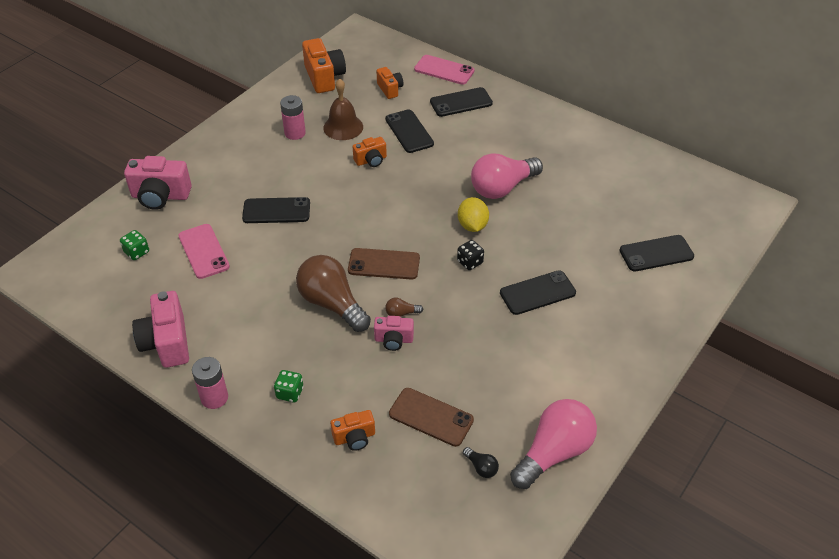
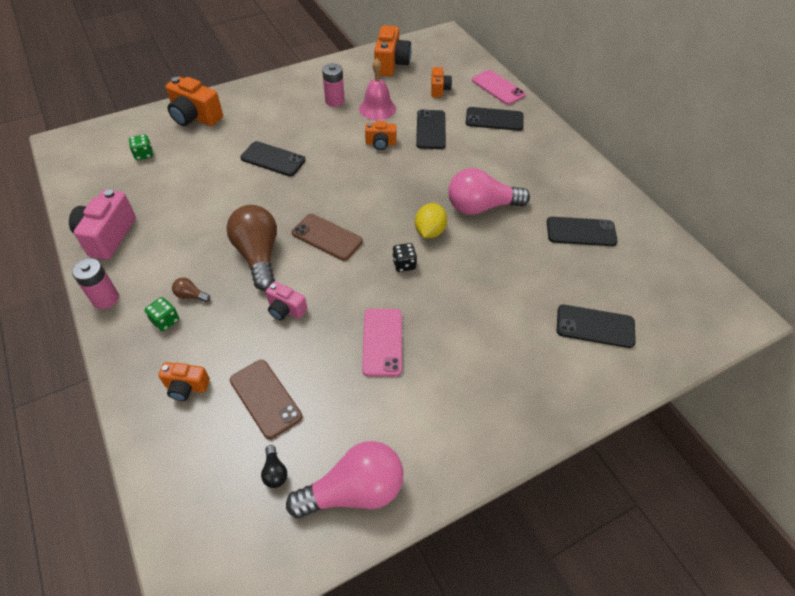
camera: 25 degrees right, 5 degrees up
pink camera [124,156,192,210] -> orange camera [166,77,223,126]
pink phone [178,224,230,279] -> pink phone moved to [362,309,402,376]
brown bell [323,78,363,140] -> pink bell [359,58,396,120]
brown light bulb [385,298,423,317] -> brown light bulb moved to [172,278,210,302]
black phone [500,270,576,315] -> black phone moved to [547,217,618,246]

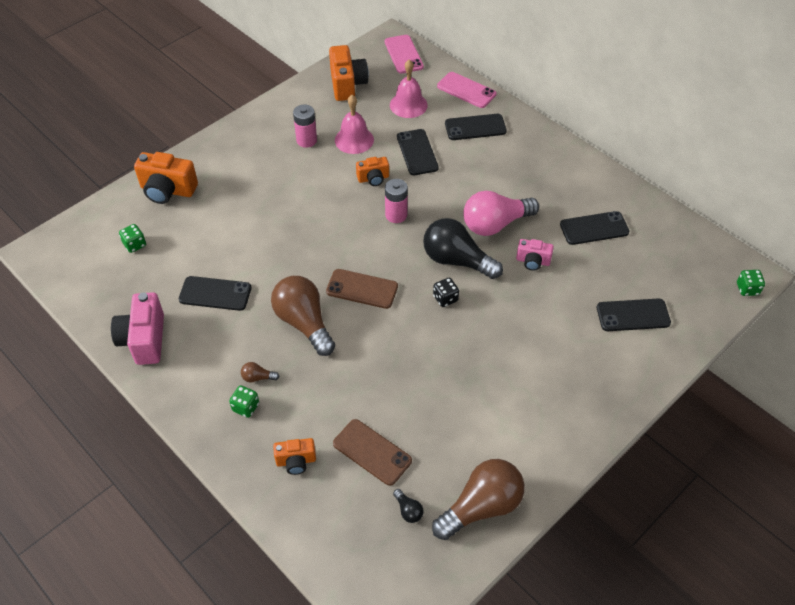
camera: 15 degrees left, 0 degrees up
pink battery [72,258,119,309] -> pink battery moved to [385,179,408,223]
black phone [240,141,306,176] -> black phone moved to [179,276,251,311]
pink camera [266,282,307,320] -> pink camera moved to [516,239,554,271]
pink light bulb [286,441,403,518] -> brown light bulb [432,459,524,540]
pink phone [362,309,402,376] -> pink phone moved to [385,35,424,74]
yellow lemon [415,203,447,238] -> black light bulb [423,218,503,279]
orange camera [431,67,452,98] -> pink bell [390,60,428,118]
none -> green dice [737,270,765,296]

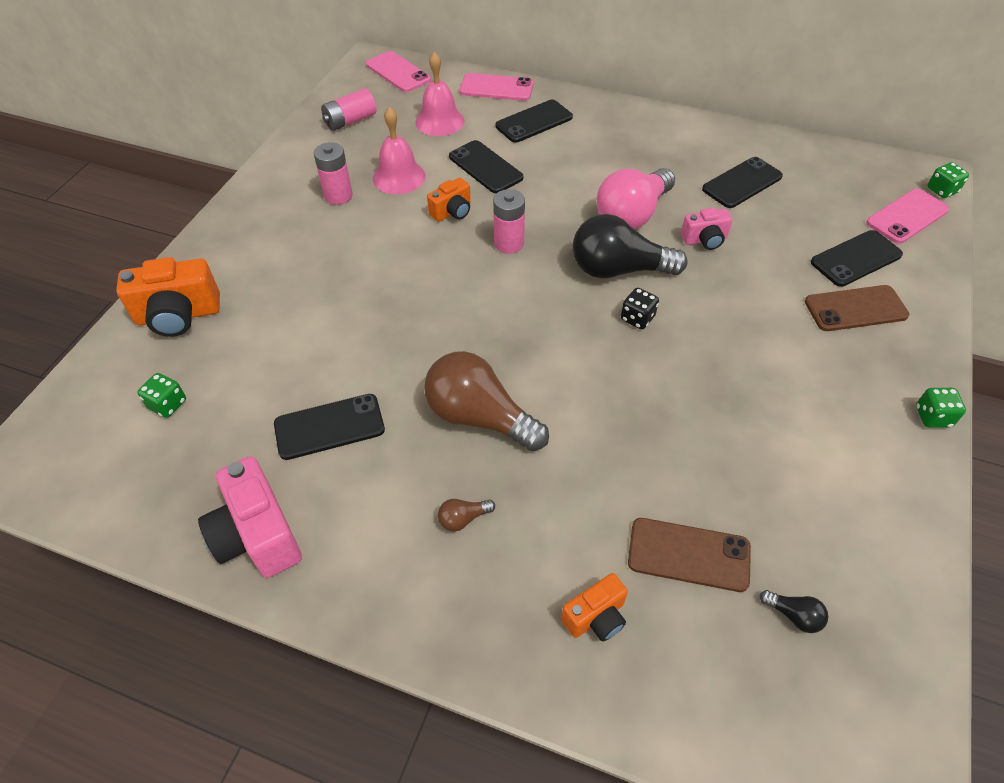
camera: 25 degrees left, 0 degrees up
green dice [229,386,259,418] -> green dice moved to [916,388,966,428]
brown phone [326,269,398,309] -> brown phone moved to [805,285,909,331]
orange camera [329,45,369,101] -> pink battery [321,88,376,131]
brown light bulb [432,459,524,540] -> none
none -> pink phone [866,189,949,244]

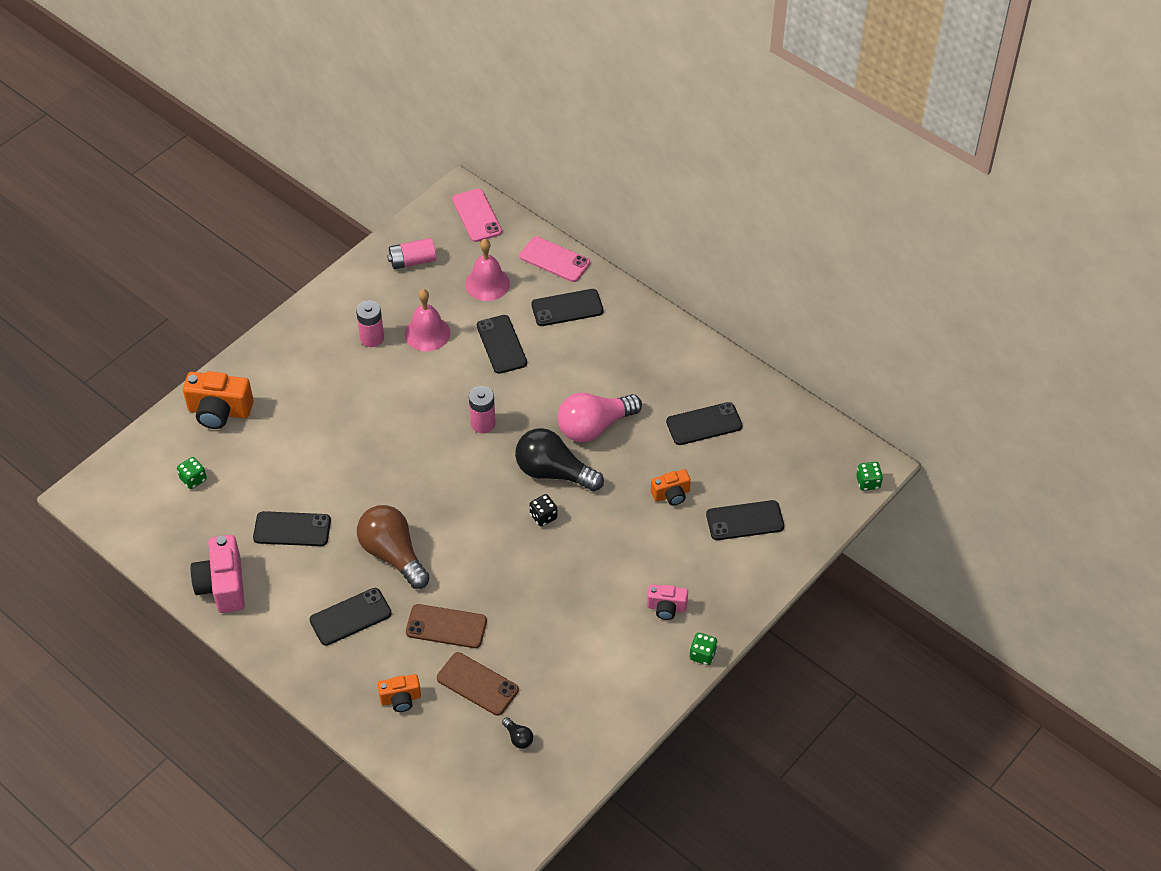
camera: 20 degrees right, 0 degrees up
orange camera [427,178,471,222] -> orange camera moved to [651,469,691,506]
brown light bulb [438,499,495,531] -> black phone [310,588,392,646]
pink camera [681,208,732,250] -> pink camera moved to [647,584,688,620]
brown phone [805,285,909,331] -> brown phone moved to [406,604,487,648]
pink phone [866,189,949,244] -> none

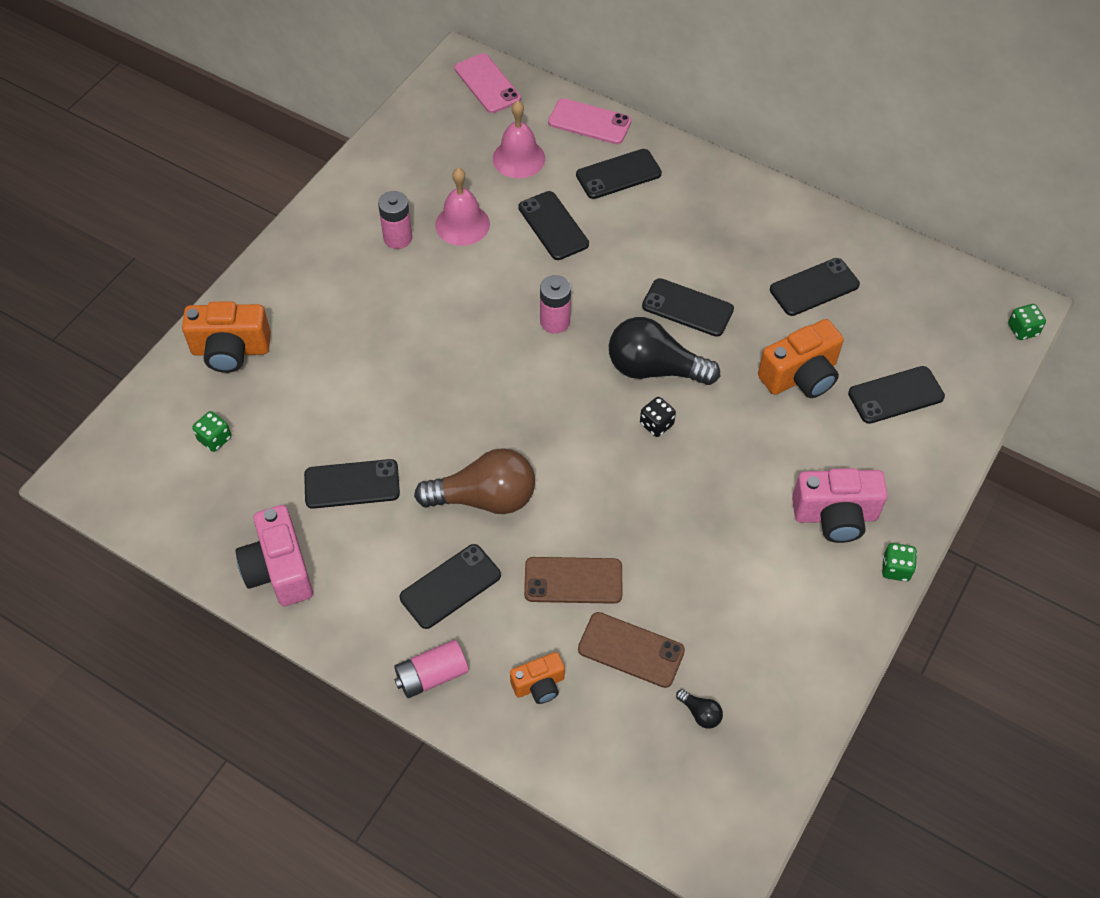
camera: 10 degrees left, 5 degrees up
brown light bulb [357,505,430,589] -> brown light bulb turned 135 degrees clockwise [414,448,535,514]
pink battery [387,238,436,269] -> pink battery moved to [394,640,469,698]
pink light bulb [557,393,642,442] -> black phone [642,278,734,337]
pink camera [647,584,688,620] -> pink camera [792,468,888,543], size x1.73
orange camera [651,469,691,506] -> orange camera [758,319,844,398], size x1.73

